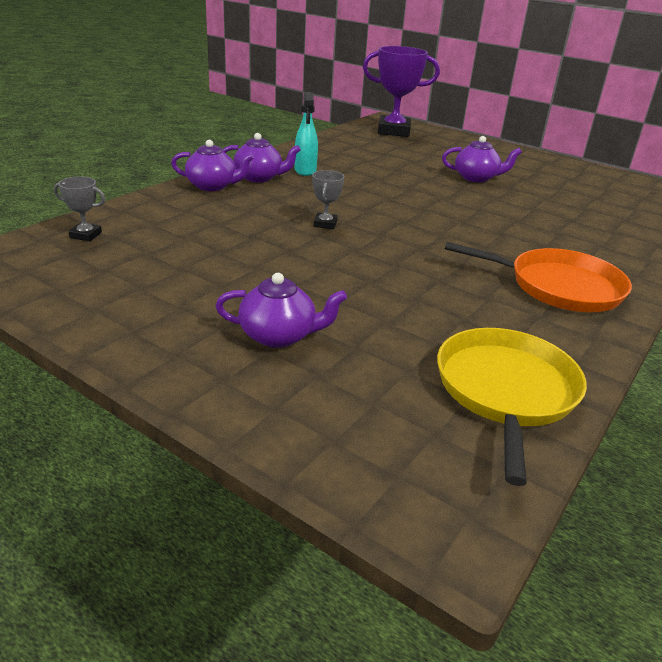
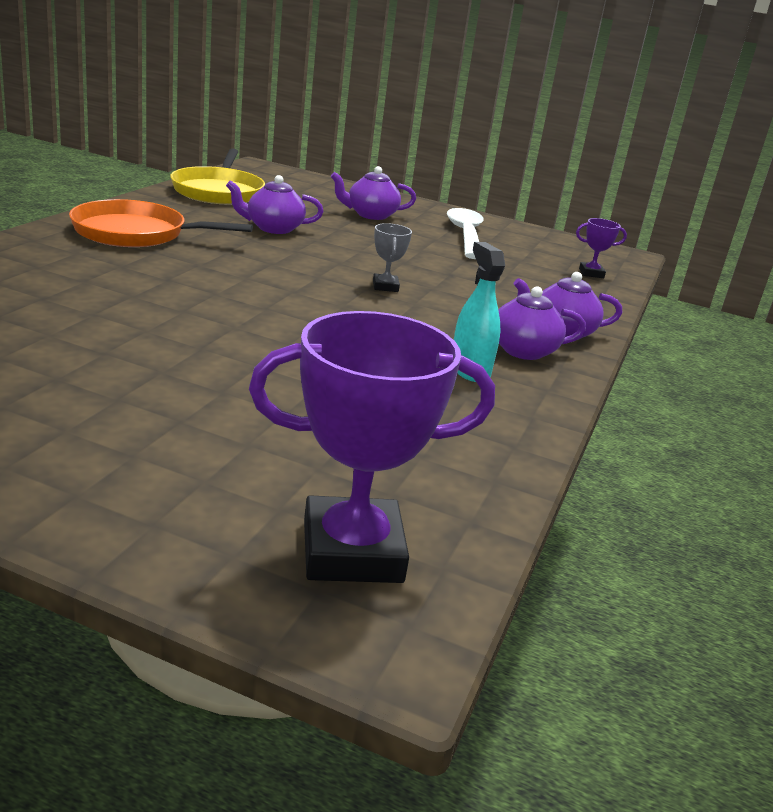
camera: 165 degrees right, 5 degrees down
grey trophy [54,176,105,241] -> purple trophy [576,218,627,278]
purple teapot [442,136,522,182] -> purple teapot moved to [226,175,324,234]
none -> white spoon [447,208,484,259]

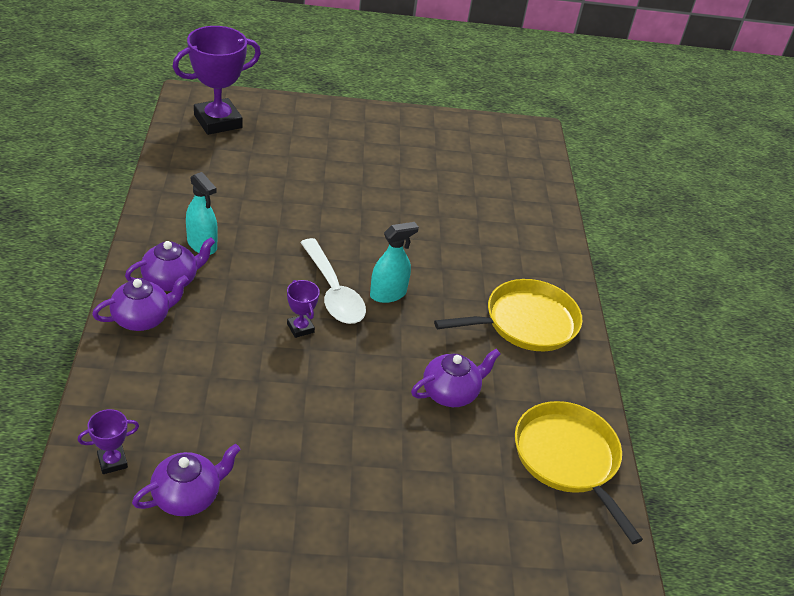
camera: 155 degrees right, 15 degrees up
orange pan [69,199,253,247] -> yellow pan [434,279,582,351]
purple teapot [331,166,416,220] -> purple teapot moved to [132,444,241,516]
grey trophy [373,223,412,292] -> purple trophy [287,280,320,338]
white spoon [447,208,484,259] -> white spoon moved to [300,238,366,324]
none -> turquoise spray bottle [370,222,419,303]

